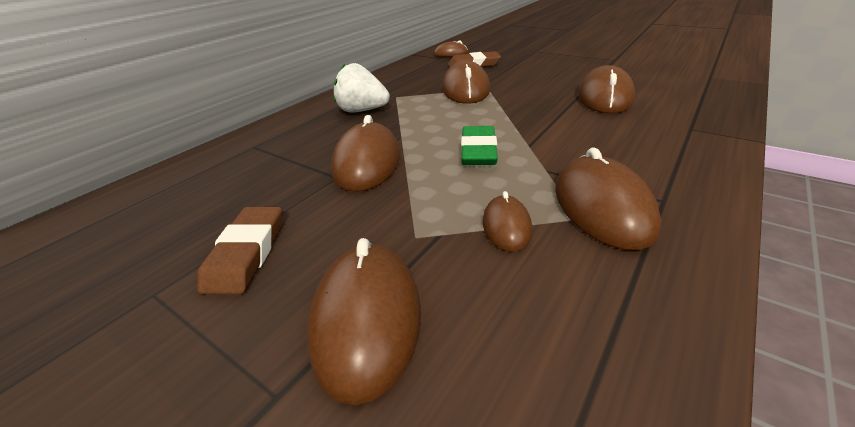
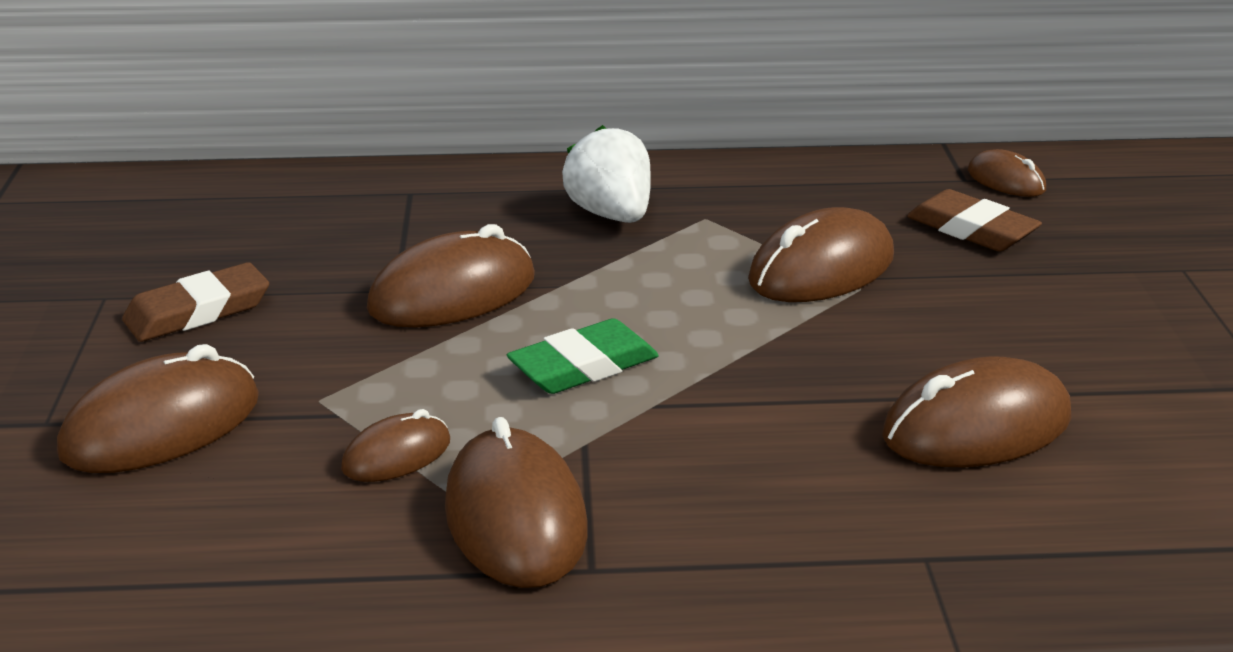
camera: 50 degrees right, 5 degrees down
brown mouse [555,147,662,250] -> brown mouse turned 60 degrees counterclockwise [445,417,588,588]

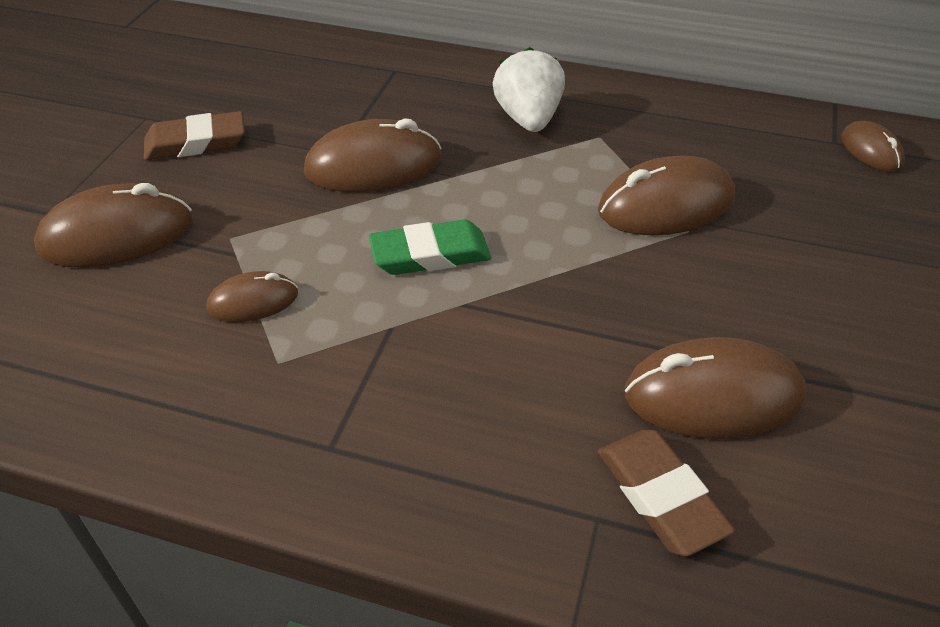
camera: 20 degrees right, 15 degrees up
brown mouse [445,417,588,588] -> none
brown eraser [907,189,1042,252] -> brown eraser moved to [598,430,735,556]

